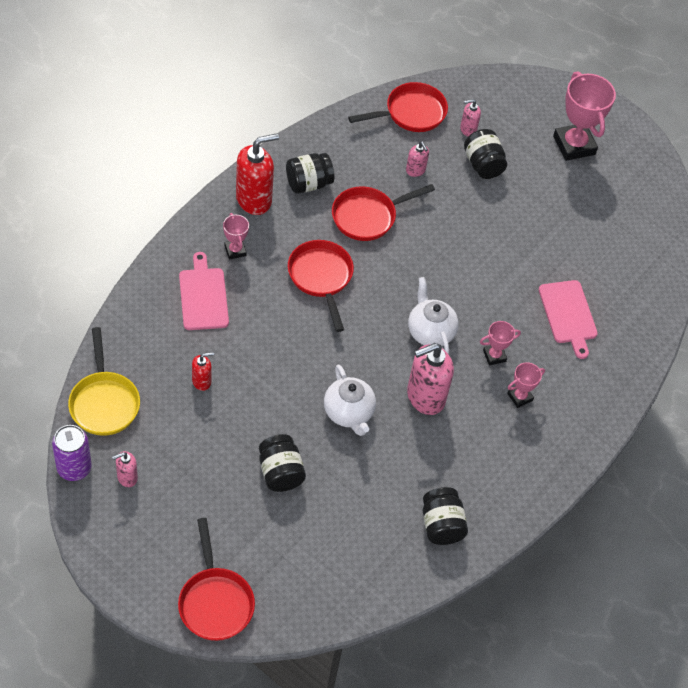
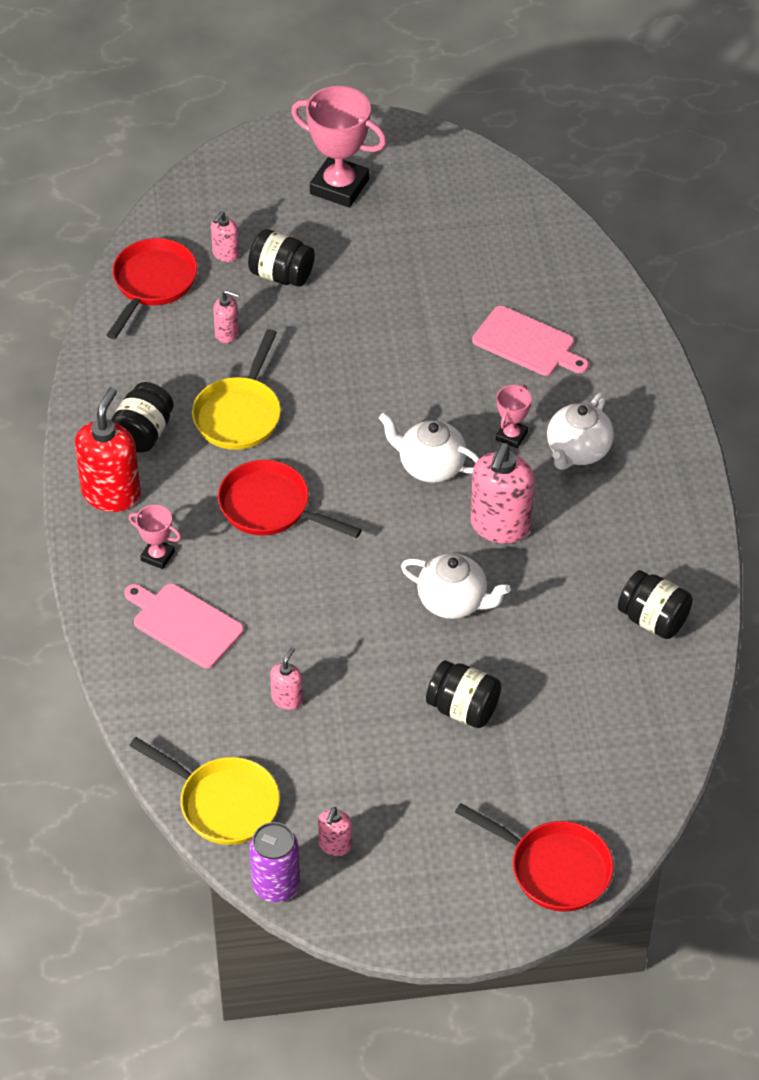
camera: 40 degrees left, 5 degrees down
red soap dispenser [192,352,214,391] -> pink soap dispenser [270,647,303,710]
red pan [332,184,435,241] -> yellow pan [192,329,281,450]
pink trophy [507,362,545,408] -> white teapot [547,392,614,470]

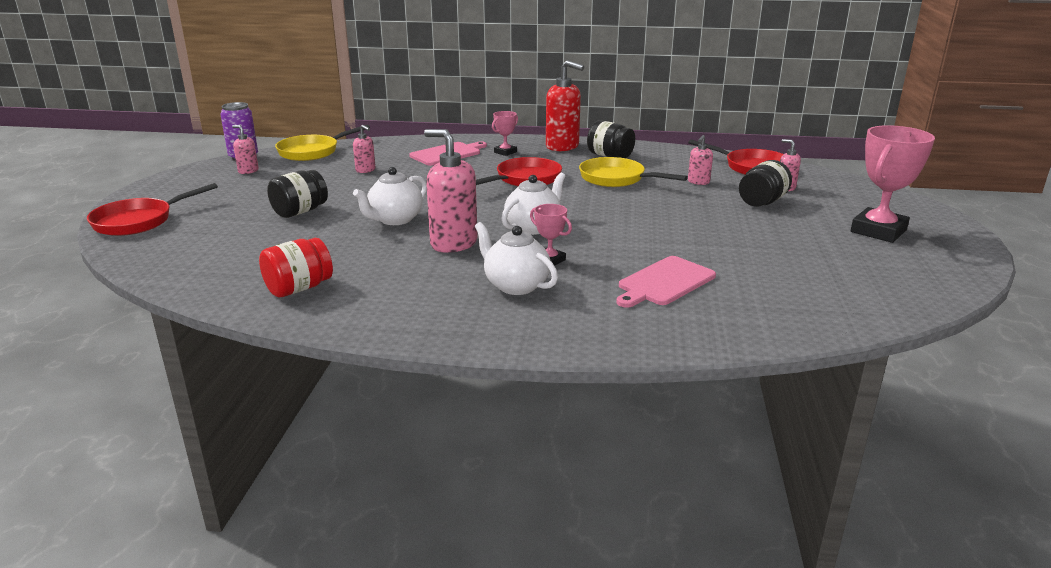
camera: 105 degrees right, 25 degrees down
black jar [618,570,693,639] -> red jar [259,238,333,297]

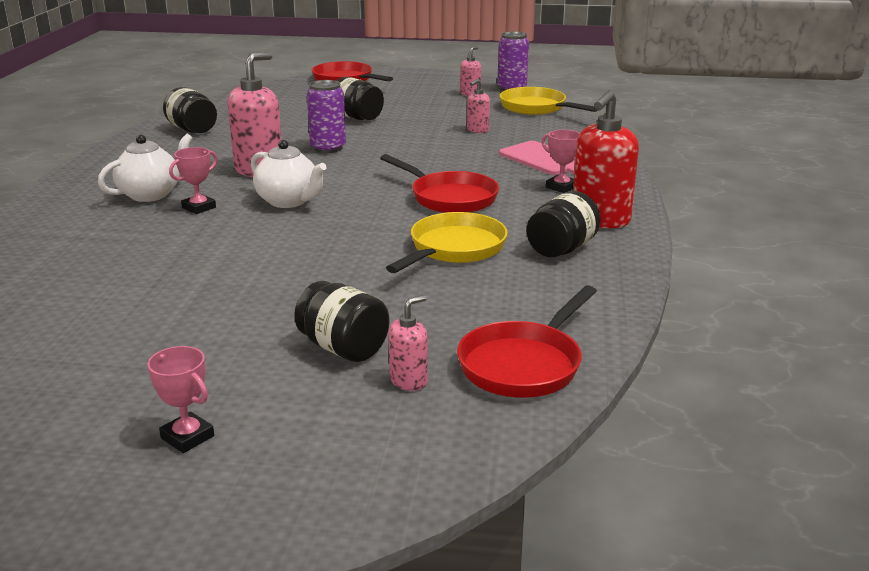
camera: 90 degrees right, 0 degrees up
red jar [259,238,333,297] -> black jar [163,87,217,133]
white teapot [353,167,427,225] -> purple can [307,80,346,153]
pink cutting board [616,256,716,308] -> none
pink soap dispenser [688,135,713,185] -> none
pink trophy [851,125,935,243] -> pink trophy [147,346,214,453], size x0.51

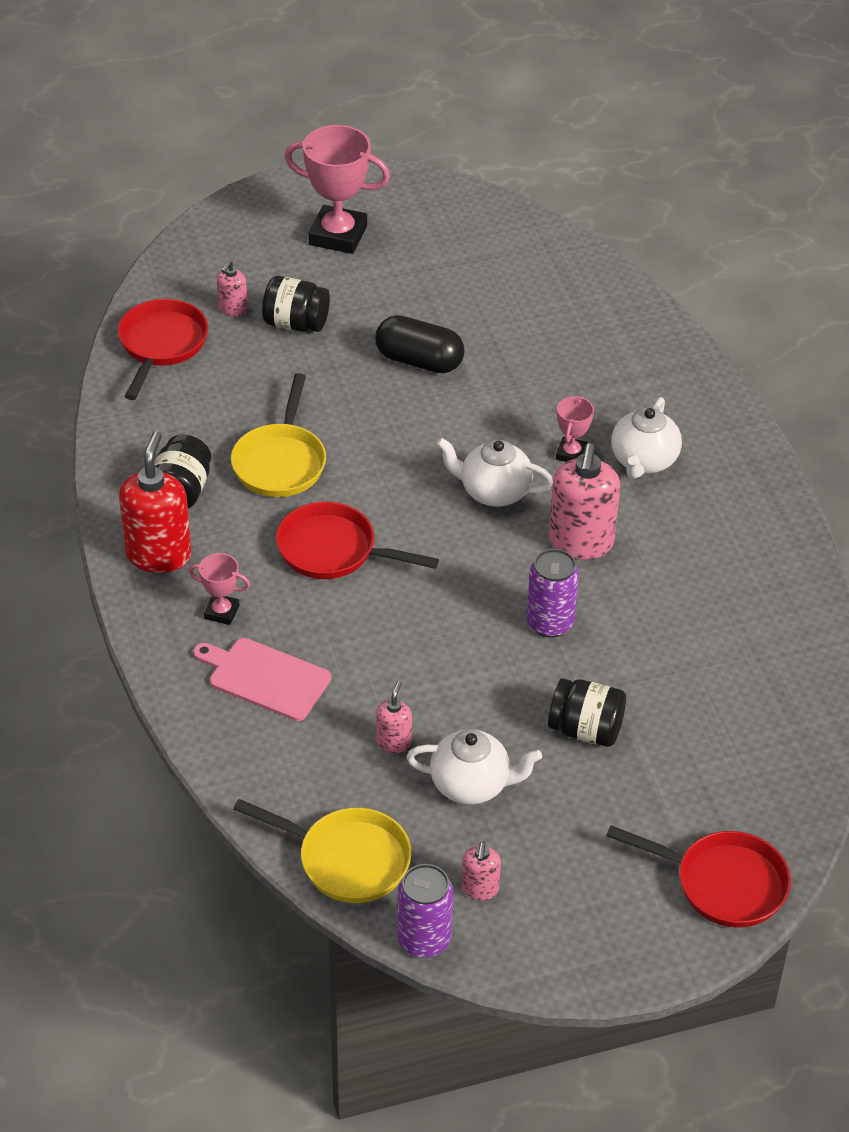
camera: 155 degrees right, 20 degrees up
pink trophy [147,346,214,453] -> pink trophy [285,125,390,254], size x1.97
black jar [163,87,217,133] -> none
none -> black capsule [375,315,465,373]
none -> white teapot [406,729,542,805]

